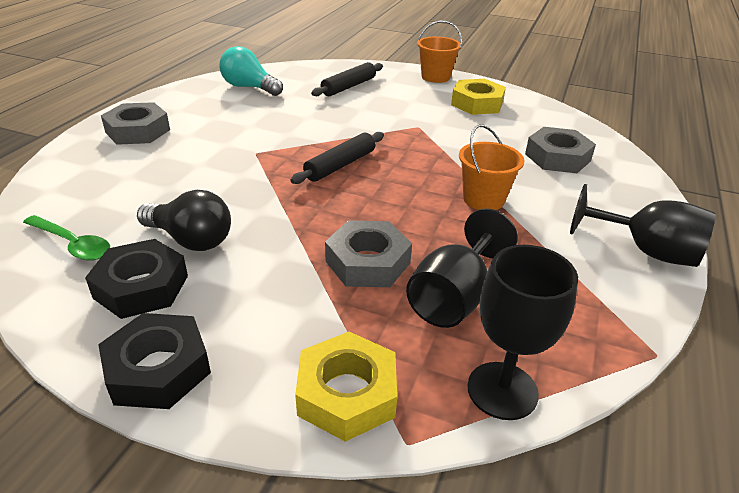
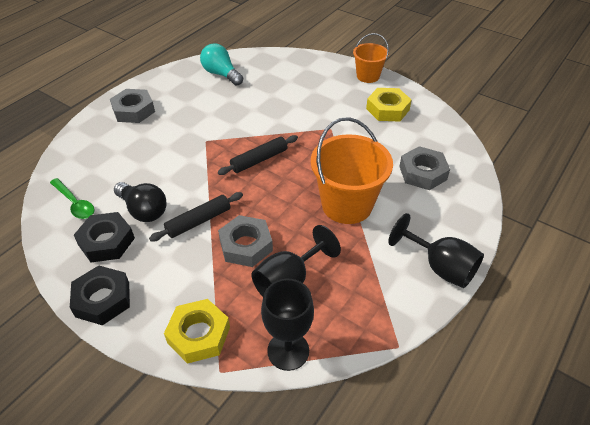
camera: 15 degrees right, 10 degrees up
black rolling pin [311,62,383,96] -> black rolling pin moved to [149,192,243,241]
orange bucket [459,124,524,210] -> orange bucket [311,117,393,224], size x1.72

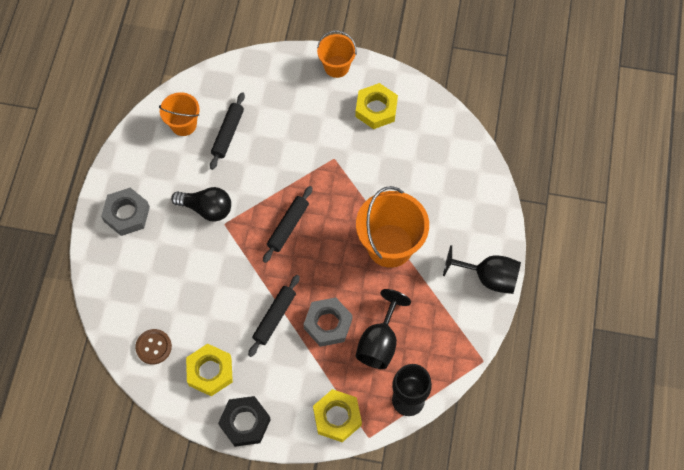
camera: 25 degrees left, 20 degrees up
green spoon [50,178,94,219] -> brown button [135,329,172,364]
black nut [74,212,135,262] -> yellow nut [186,344,233,396]
black light bulb [114,182,166,222] -> black light bulb moved to [171,187,231,222]
turquoise light bulb [200,44,243,86] -> orange bucket [159,92,200,136]
grey nut [399,146,450,190] -> none
none -> black rolling pin [210,92,245,170]

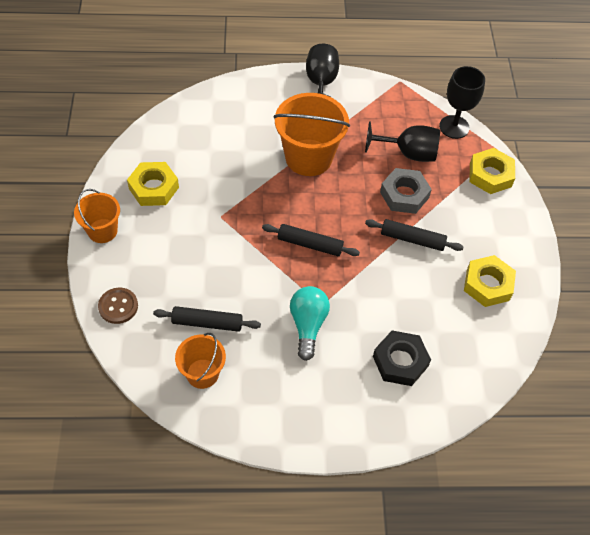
camera: 105 degrees left, 10 degrees down
grey nut [101,188,150,236] -> none
brown button [135,329,172,364] -> brown button moved to [98,288,138,324]
black light bulb [171,187,231,222] -> turquoise light bulb [290,286,330,361]
black nut [218,396,271,447] -> black nut moved to [373,330,431,386]

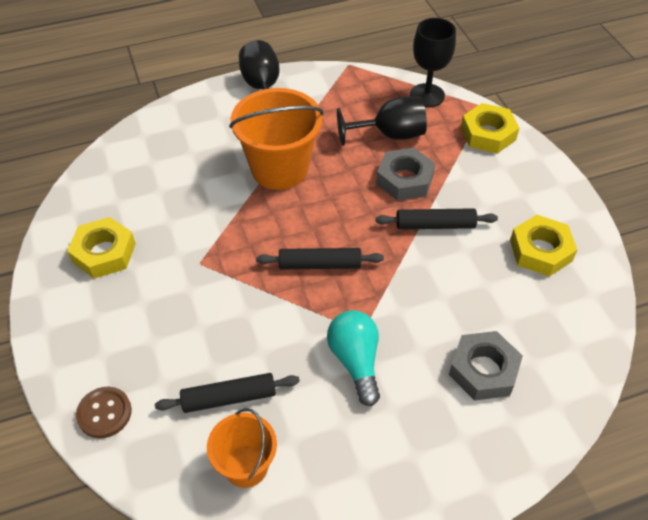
camera: 15 degrees left, 5 degrees down
orange bucket [74,189,120,243] -> none
black nut [373,330,431,386] -> grey nut [449,331,523,401]

